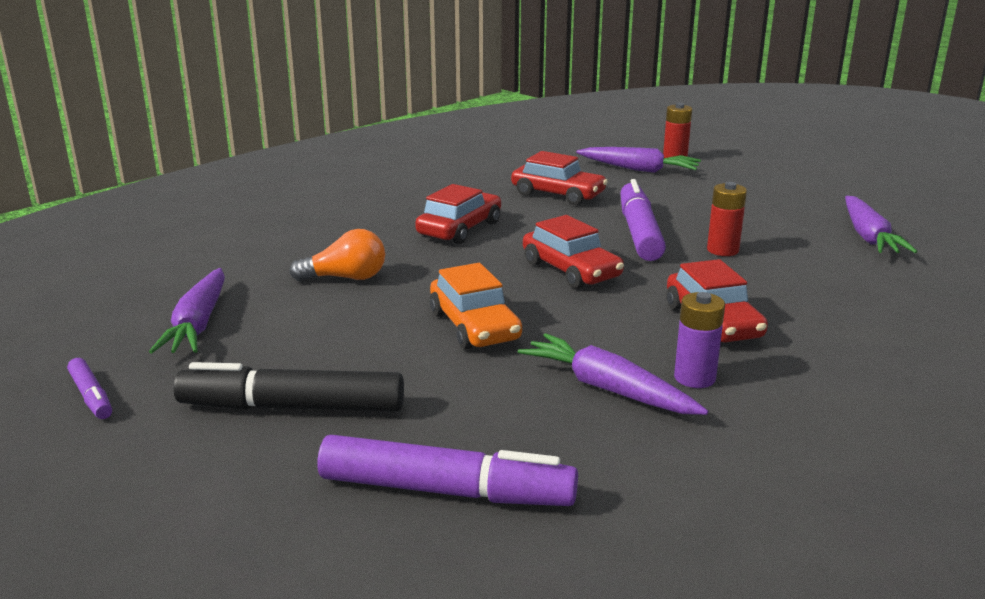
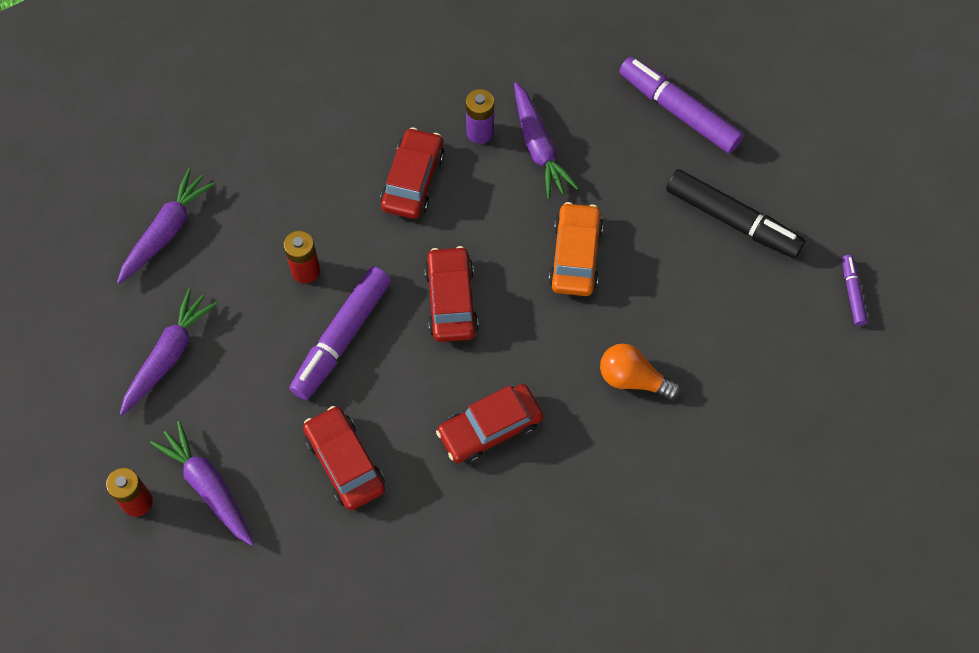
camera: 150 degrees left, 40 degrees up
purple carrot [149,268,225,354] -> purple carrot moved to [120,288,218,415]

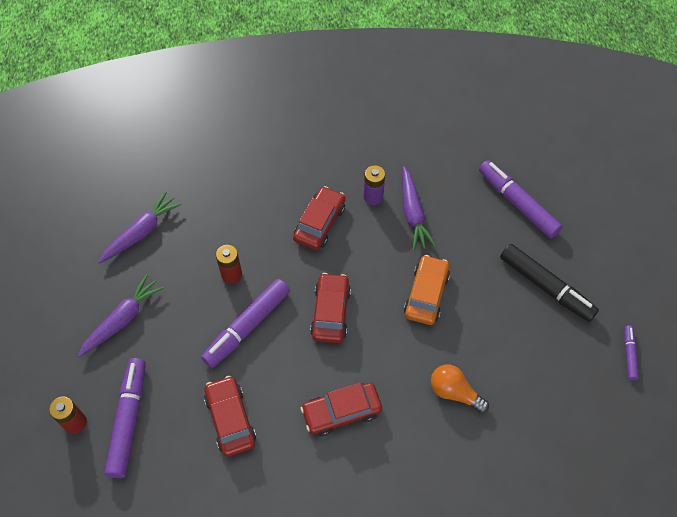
camera: 10 degrees right, 5 degrees down
purple carrot [150,421,254,546] -> purple marker [104,358,146,478]

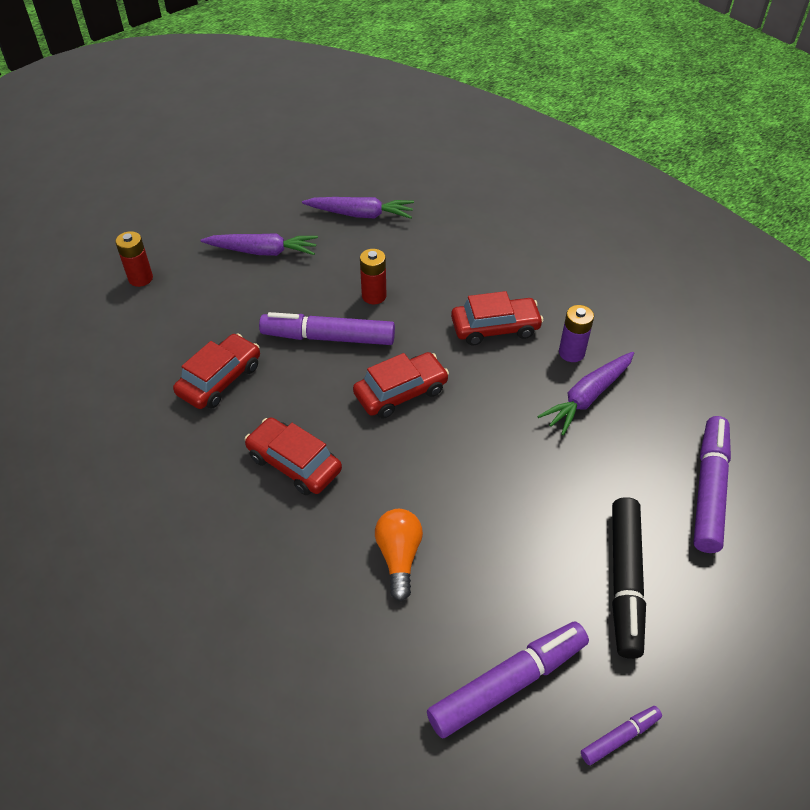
camera: 55 degrees right, 10 degrees down
purple marker [104,358,146,478] -> purple marker moved to [427,622,589,739]
orange car [404,255,450,325] -> none

